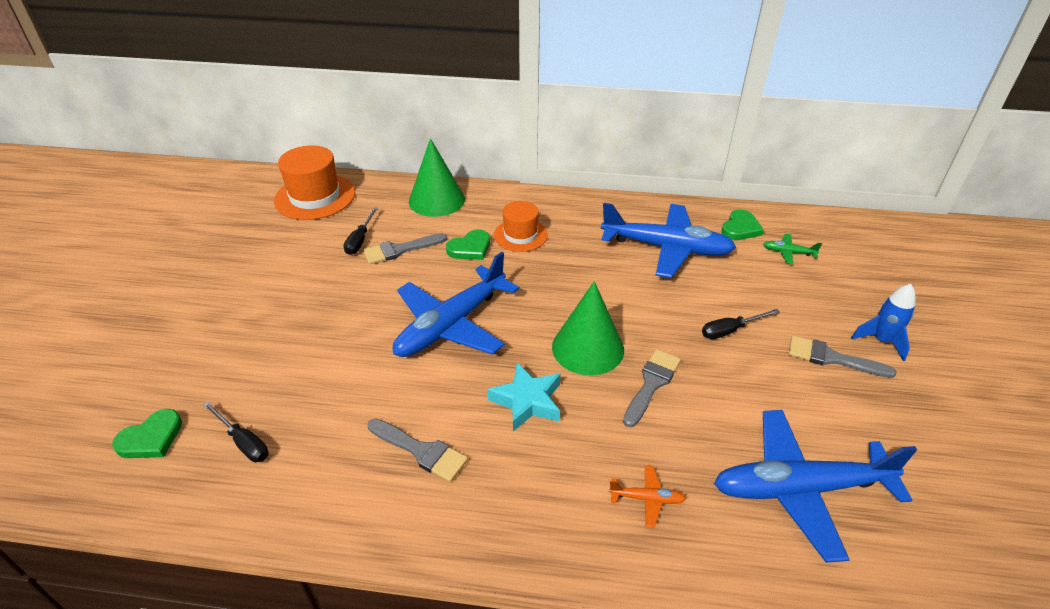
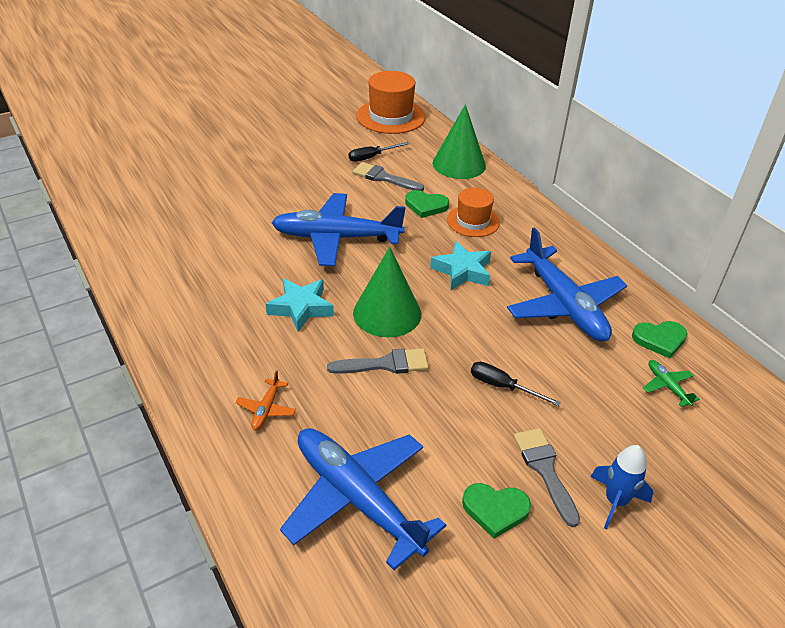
camera: 50 degrees right, 0 degrees up
green heart [112,409,182,458] -> green heart moved to [462,483,531,539]
black screwdriver [203,402,269,462] -> none
grey brush [368,419,468,482] -> none
orange plane [609,465,687,528] -> orange plane turned 45 degrees clockwise [236,370,296,430]
none -> turquoise star [430,241,491,290]

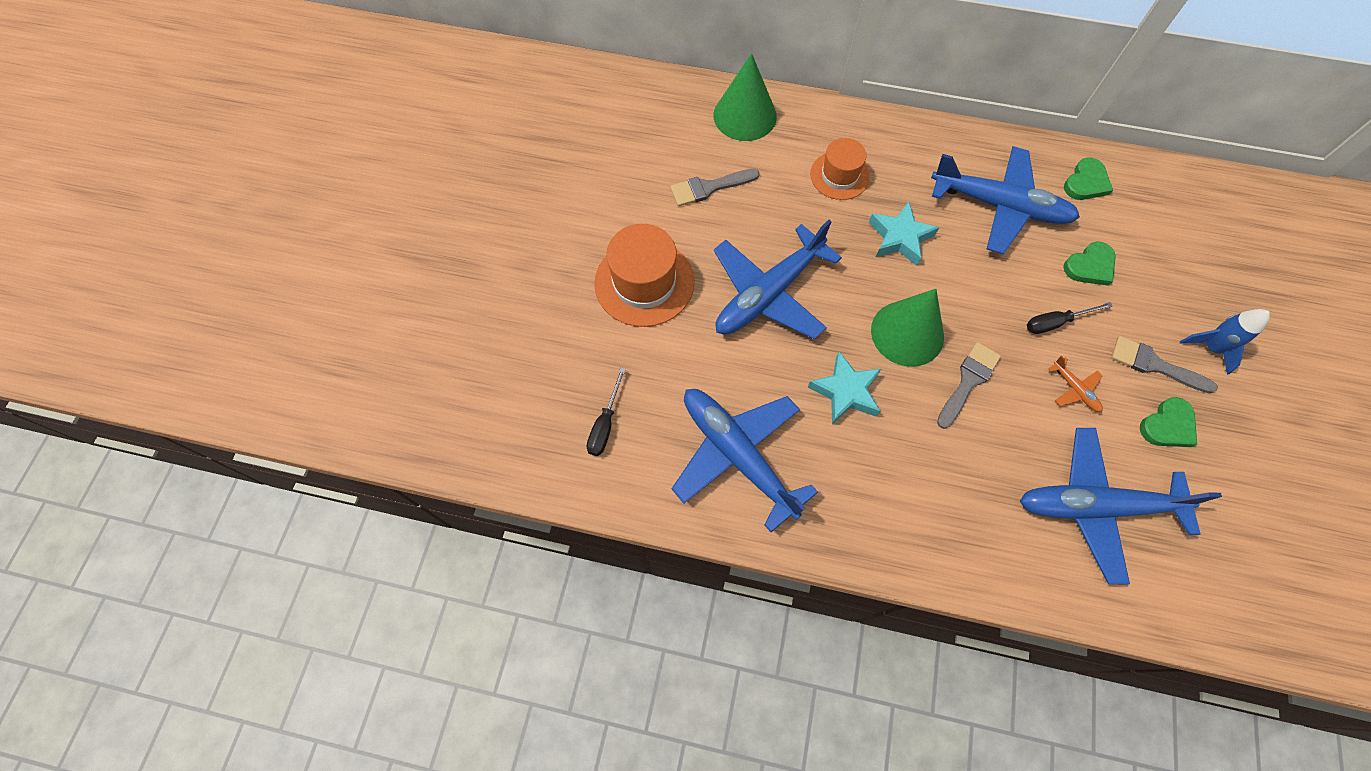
camera: 45 degrees left, 25 degrees up
orange plane [236,370,296,430] -> orange plane moved to [1048,356,1103,412]
black screwdriver [349,142,410,162] -> black screwdriver moved to [587,367,626,456]
orange hat [356,71,426,134] -> orange hat moved to [594,224,694,327]
green heart [405,190,449,218] -> green heart moved to [1063,242,1116,286]
green plane [643,360,700,407] -> none
none -> blue plane [671,389,818,532]

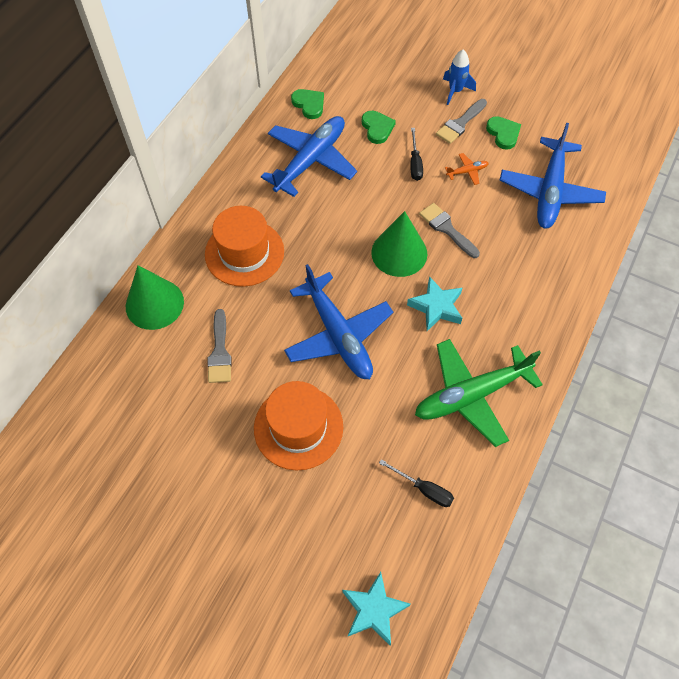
camera: 75 degrees left, 5 degrees down
blue plane [671,389,818,532] -> green plane [415,339,543,447]
orange hat [810,138,870,200] -> orange hat [205,206,284,287], size x1.58
turquoise star [869,201,939,266] -> turquoise star moved to [342,572,411,645]

